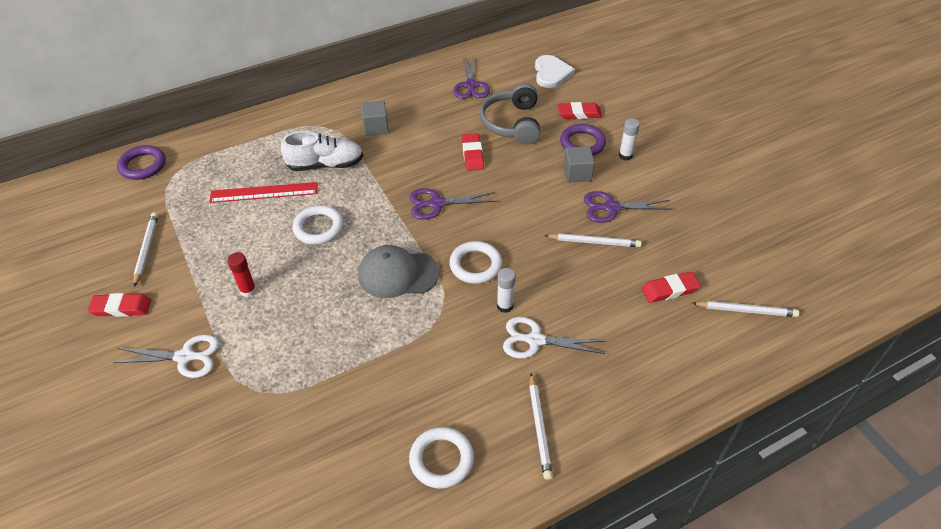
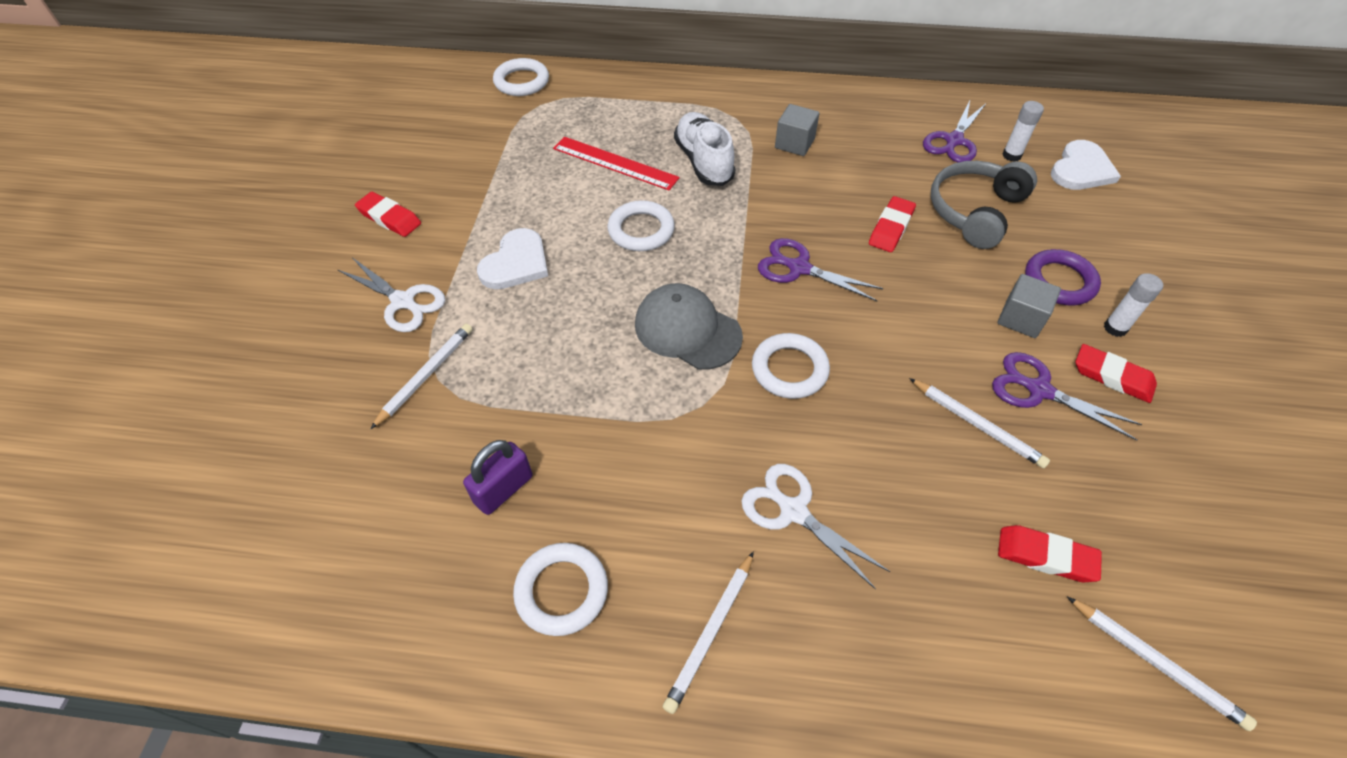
camera: 35 degrees right, 5 degrees up
purple ring [117,145,166,180] -> white ring [493,58,549,96]
white pencil [134,212,158,287] -> white pencil moved to [370,324,473,429]
red glue stick [227,252,256,297] -> white heart [477,228,548,289]
white shoe [281,131,363,171] -> white shoe turned 135 degrees counterclockwise [674,112,736,186]
white glue stick [497,268,516,313] -> white glue stick moved to [1002,101,1044,162]
red eraser [558,102,602,119] -> red eraser moved to [1076,344,1157,403]
none -> purple padlock [463,440,532,515]

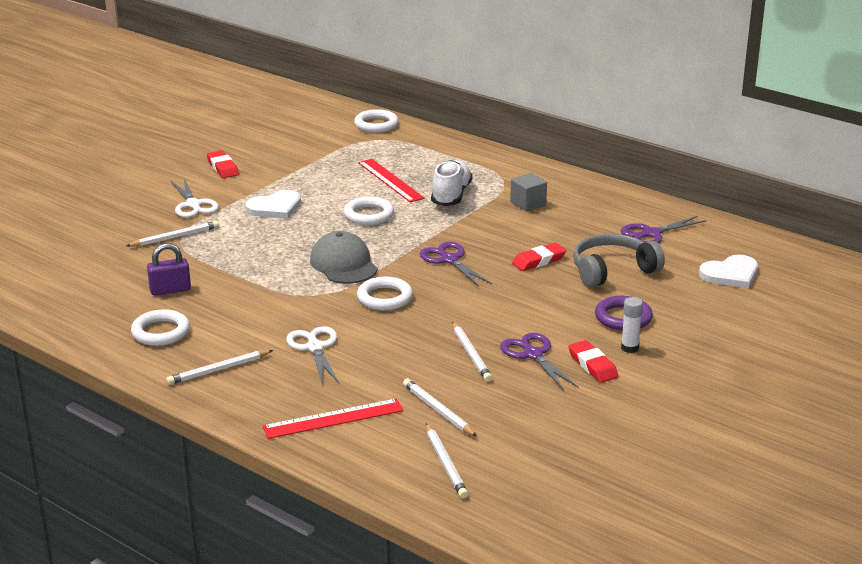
camera: 30 degrees right, 25 degrees down
grey cube [998,274,1061,338] -> none
red eraser [998,525,1102,582] -> white pencil [403,379,477,437]
white glue stick [1002,101,1044,162] -> none
none -> red ruler [263,399,404,439]

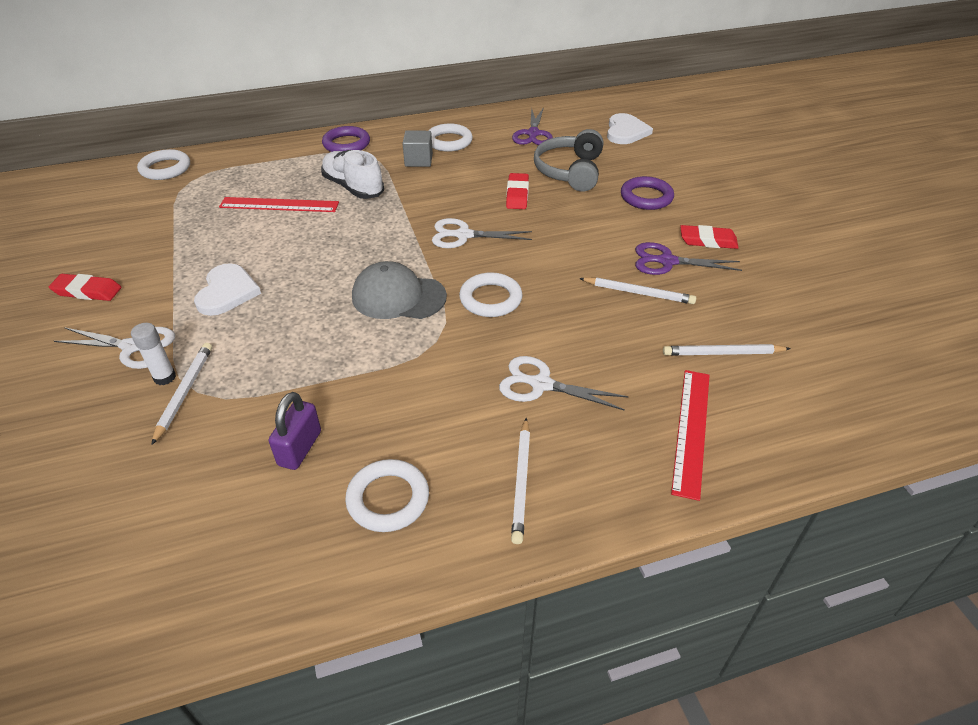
camera: 55 degrees left, 15 degrees up
white ring [344,197,394,225] -> white ring moved to [428,123,473,152]
purple scissors [420,242,492,287] -> white scissors [432,218,532,248]
white pencil [426,423,468,499] -> none
white glue stick [621,297,643,353] -> white glue stick moved to [131,323,176,385]
none -> purple ring [322,126,370,152]

